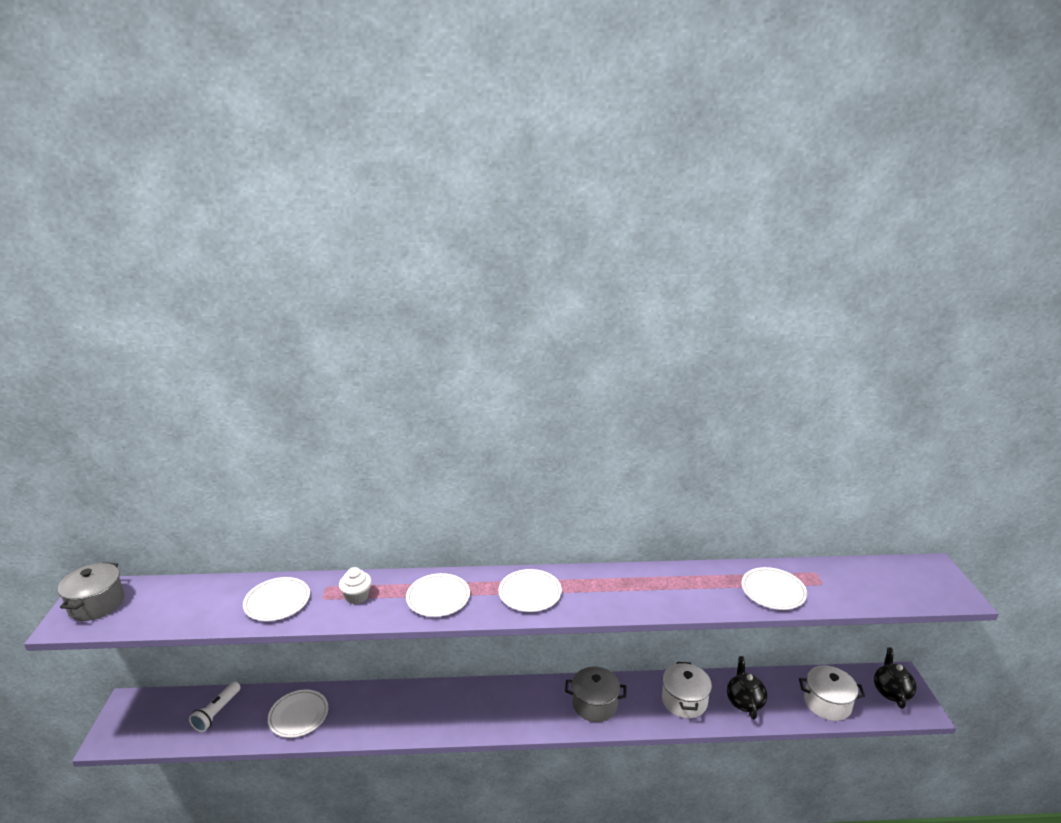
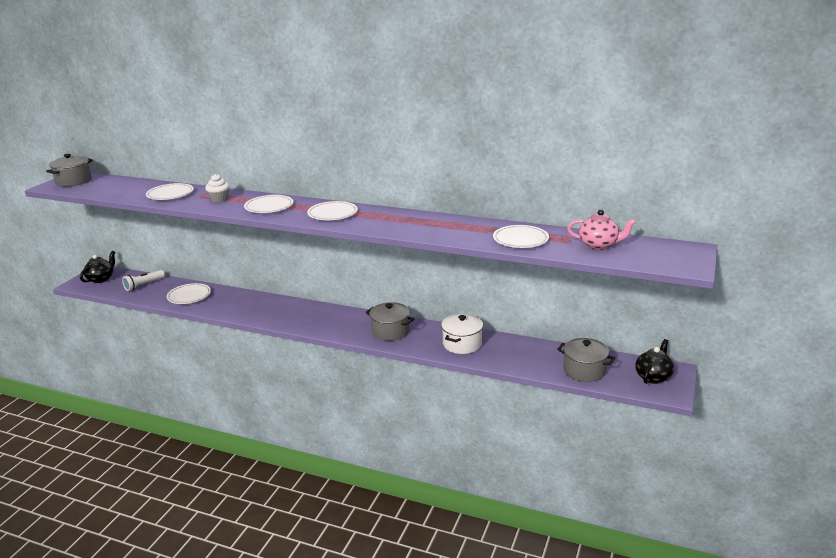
camera: 25 degrees right, 0 degrees up
black teapot [727,656,767,719] -> black teapot moved to [80,251,115,283]
white pot [799,666,865,721] -> grey pot [557,338,615,382]
none -> pink teapot [567,210,636,250]

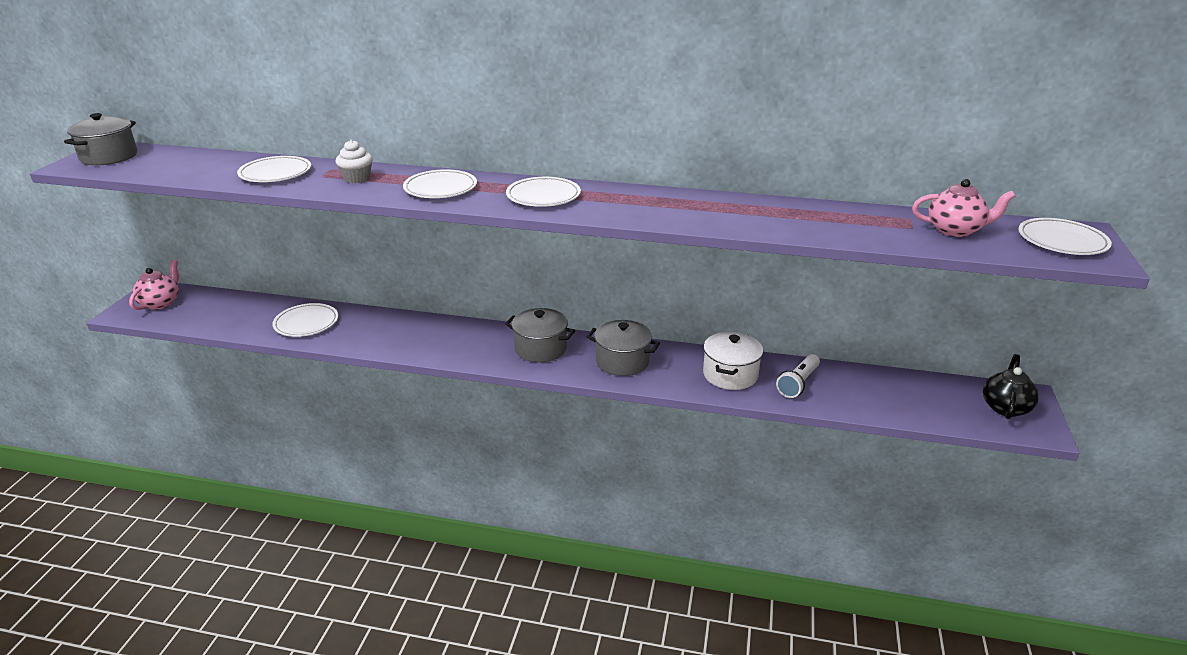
camera: 10 degrees left, 5 degrees up
black teapot [80,251,115,283] -> pink teapot [129,260,179,310]
white flashlight [122,270,165,291] -> white flashlight moved to [776,354,820,398]
white plate [493,225,549,248] -> white plate moved to [1018,218,1112,255]
grey pot [557,338,615,382] -> grey pot moved to [505,308,575,363]

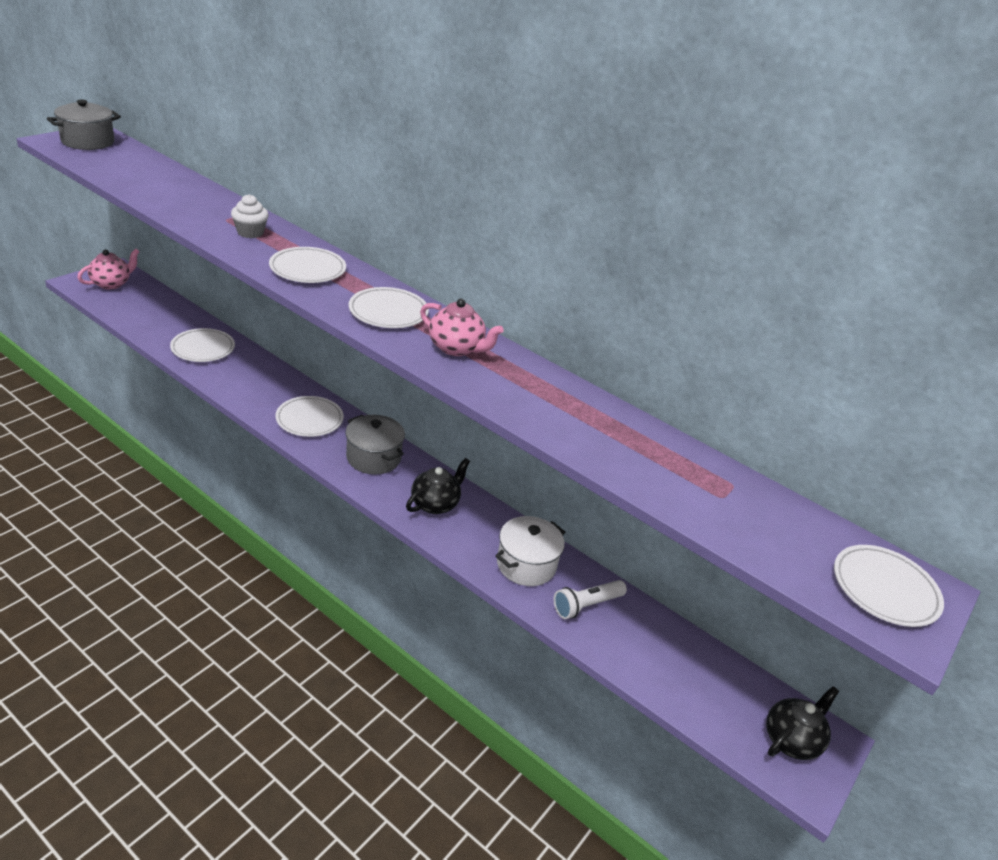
camera: 20 degrees right, 5 degrees up
white plate [237,156,311,182] -> white plate moved to [276,396,344,437]
grey pot [587,320,660,376] -> black teapot [406,458,470,514]
pink teapot [912,179,1015,237] -> pink teapot moved to [420,299,504,356]

